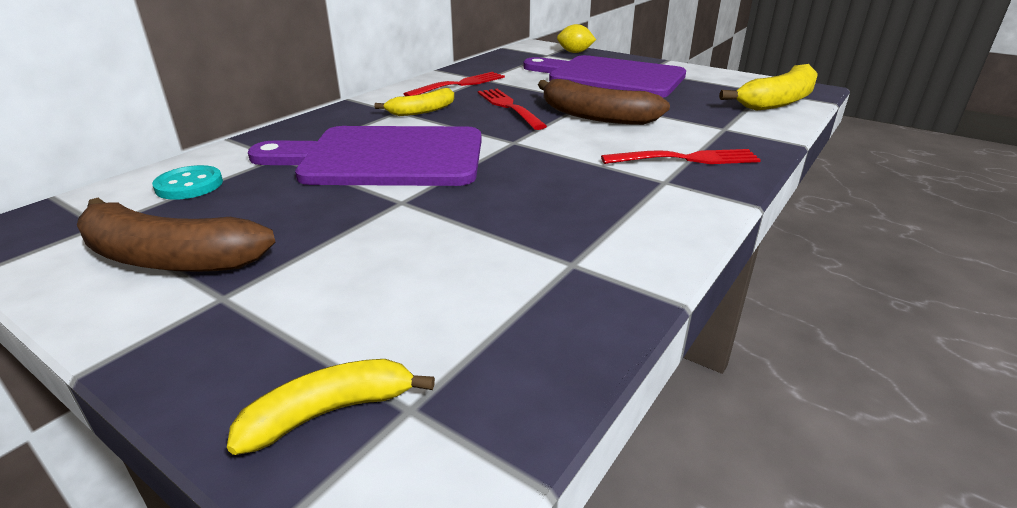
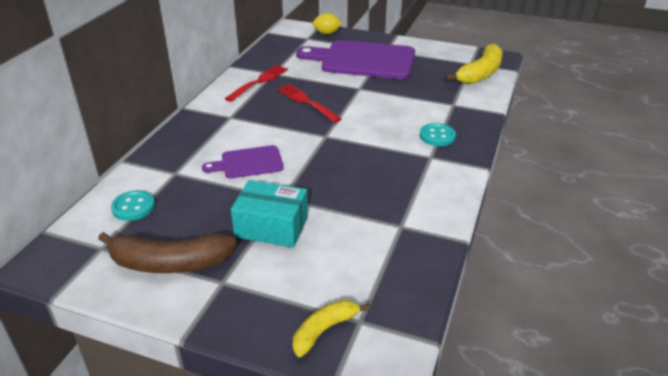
camera: 15 degrees left, 5 degrees up
purple cutting board [248,126,482,186] -> purple cutting board [202,145,284,179], size x0.51
yellow banana [375,88,454,116] -> none
brown banana [538,79,670,125] -> none
red fork [601,149,761,164] -> turquoise button [420,123,456,146]
none -> turquoise box [231,180,308,248]

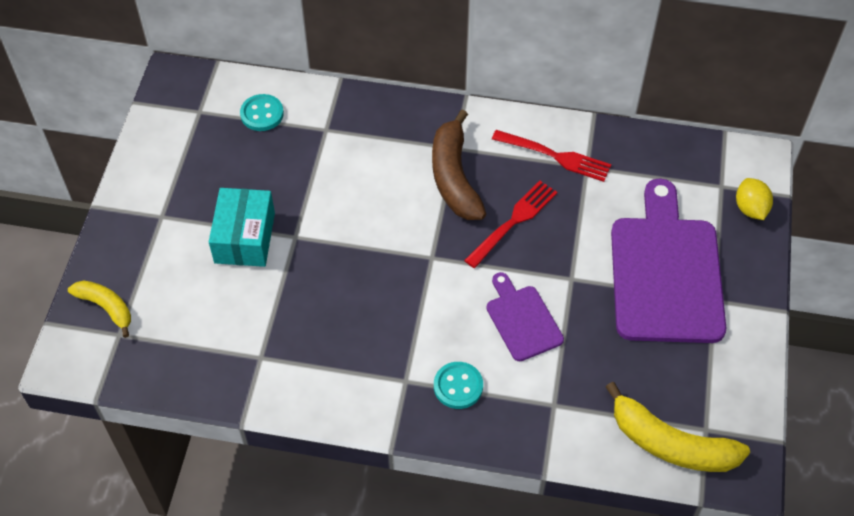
camera: 80 degrees right, 20 degrees up
brown banana [98,232,237,273] -> brown banana moved to [432,110,486,220]
purple cutting board [202,145,284,179] -> purple cutting board moved to [486,272,564,361]

